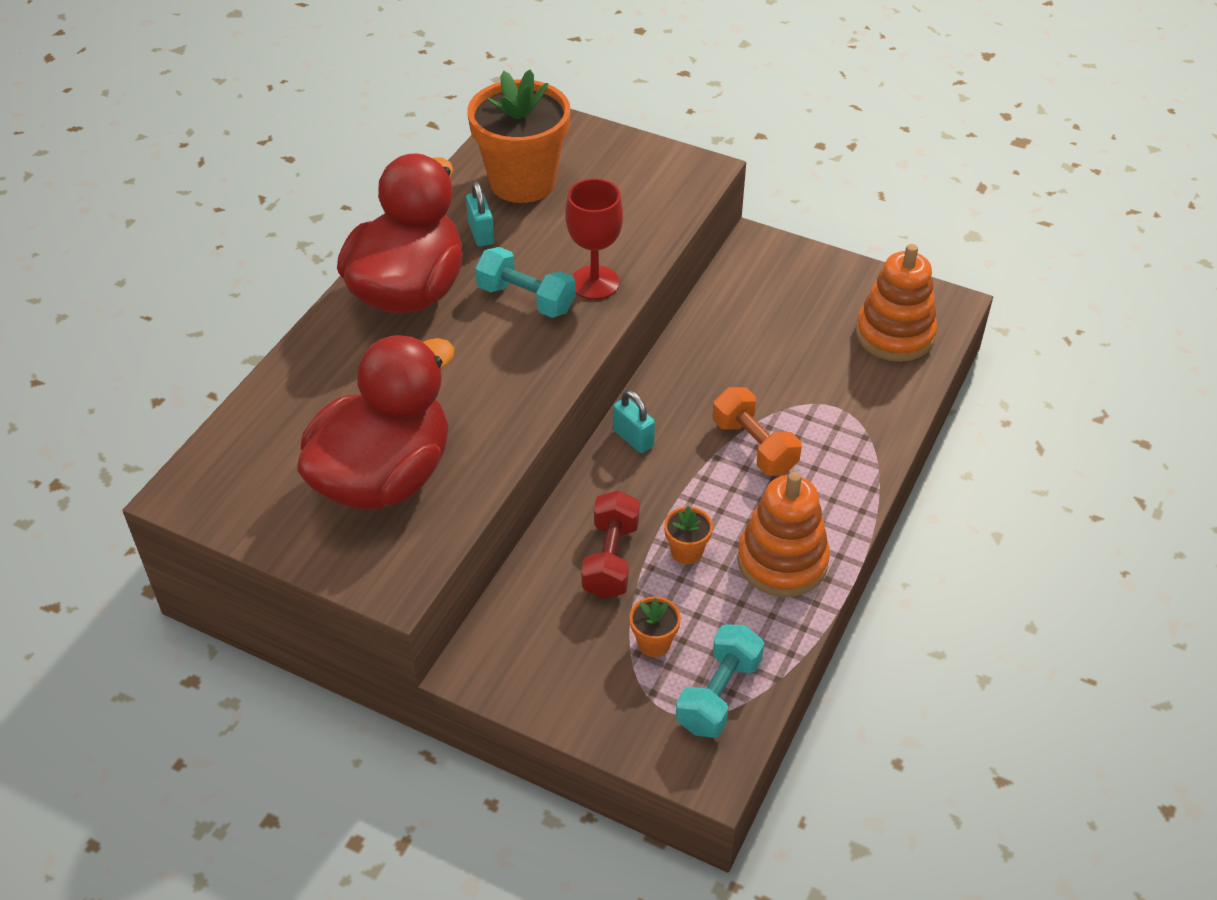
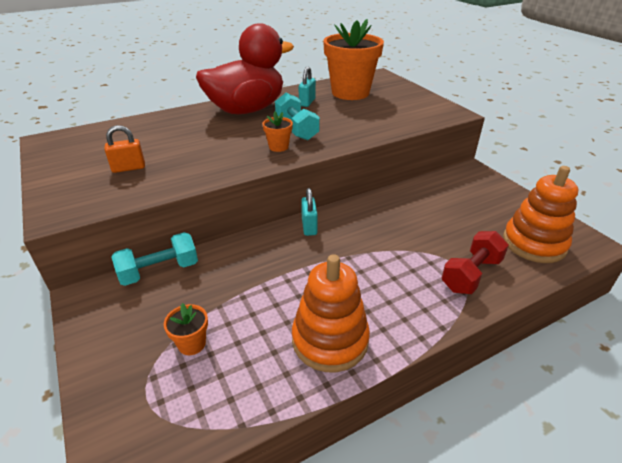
camera: 35 degrees right, 10 degrees down
red duck [297,335,454,510] -> orange padlock [104,125,145,173]
red goblet [566,179,623,300] -> none
red dumbbell [581,490,640,599] -> red dumbbell moved to [442,231,509,294]
orange flower pot [664,506,713,564] -> orange flower pot moved to [263,112,293,152]
turquoise dumbbell [676,624,764,738] -> turquoise dumbbell moved to [111,232,198,286]
orange dumbbell [713,387,802,476] -> none

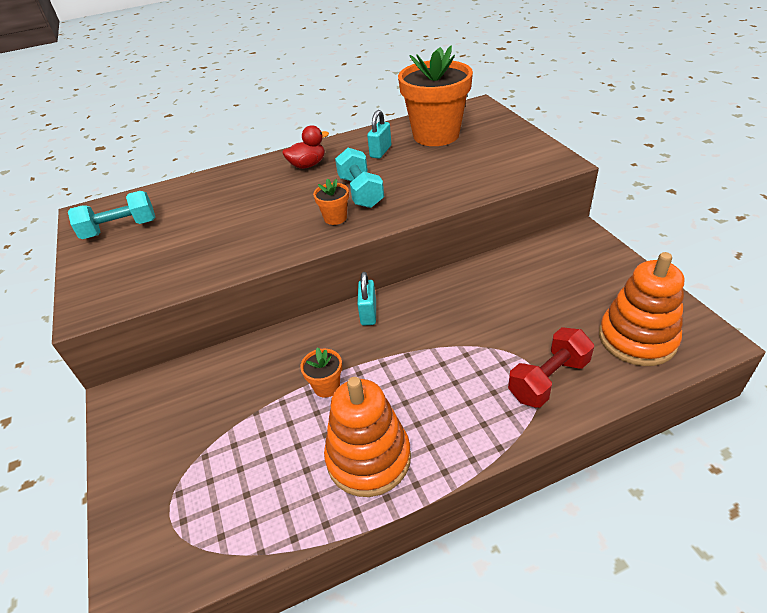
camera: 10 degrees right, 5 degrees up
orange padlock [104,125,145,173] -> none
turquoise dumbbell [111,232,198,286] -> turquoise dumbbell moved to [68,191,156,239]
orange flower pot [164,303,208,355] -> orange flower pot moved to [300,347,342,398]
red duck [196,23,294,114] -> red duck [282,125,329,169], size x0.42

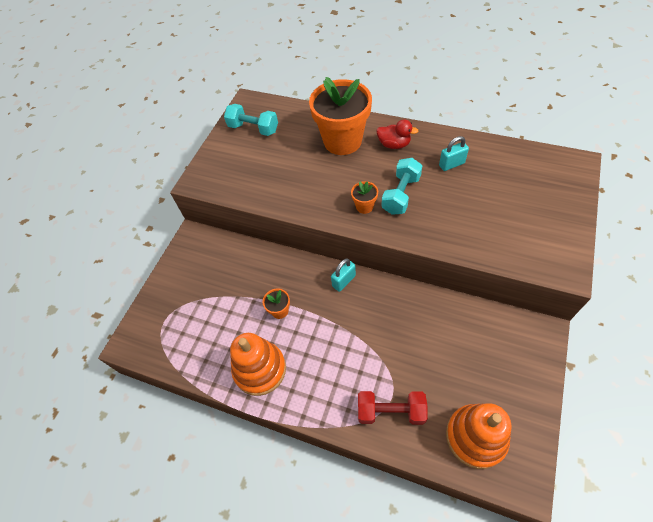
camera: 45 degrees right, 15 degrees up
orange flower pot [398,46,473,146] -> orange flower pot moved to [309,77,372,155]

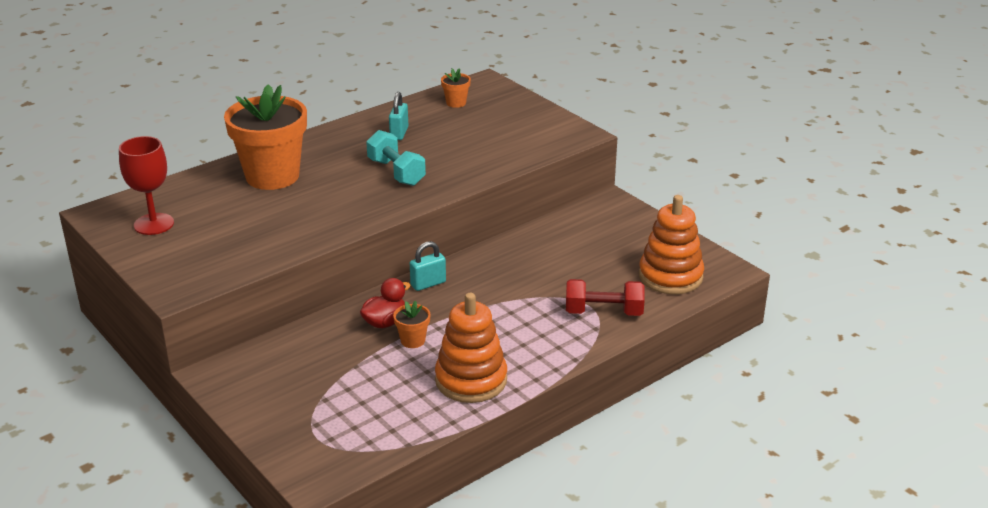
camera: 65 degrees left, 25 degrees down
turquoise dumbbell [224,104,278,136] -> red goblet [119,136,174,235]
turquoise padlock [331,259,356,292] -> turquoise padlock turned 75 degrees clockwise [410,241,446,291]
orange flower pot [351,181,378,214] -> orange flower pot moved to [441,69,471,108]
red dumbbell [358,391,428,425] -> red dumbbell turned 60 degrees clockwise [566,279,645,316]
red duck [376,119,418,149] -> red duck moved to [360,278,411,328]

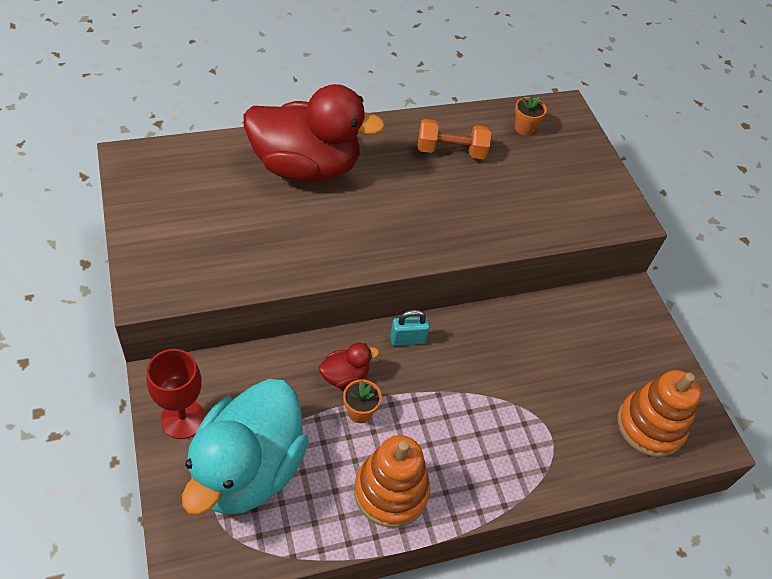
camera: 15 degrees right, 20 degrees up
red goblet [119,136,174,235] -> red goblet moved to [147,349,205,439]
orange flower pot [224,84,307,190] -> red duck [244,84,385,182]
turquoise dumbbell [366,130,426,186] -> none
turquoise padlock [389,92,409,140] -> orange dumbbell [418,119,491,159]
red dumbbell [566,279,645,316] -> none
none -> turquoise duck [182,379,308,515]

